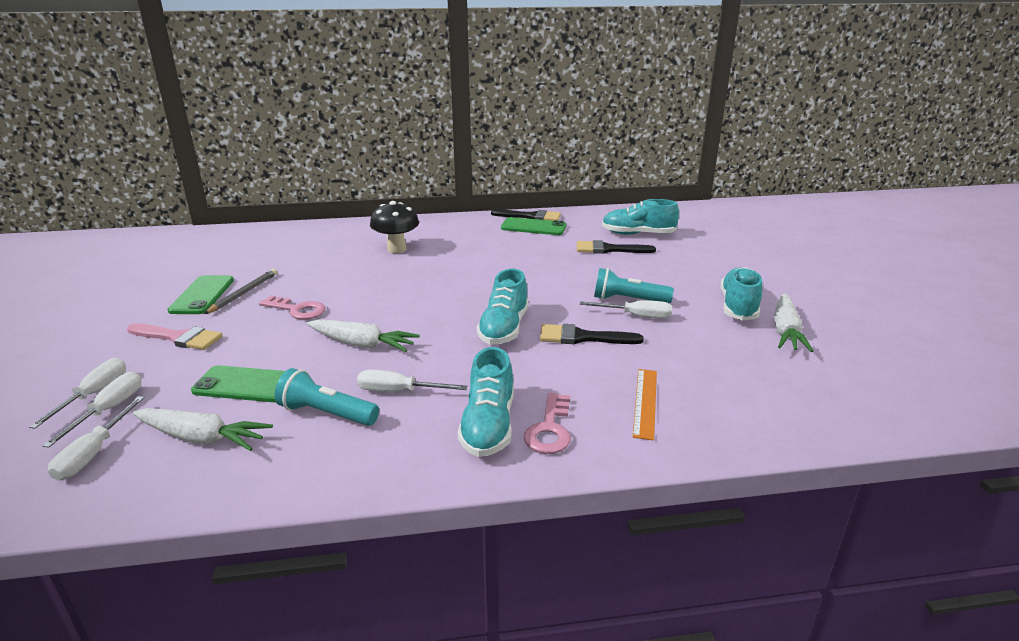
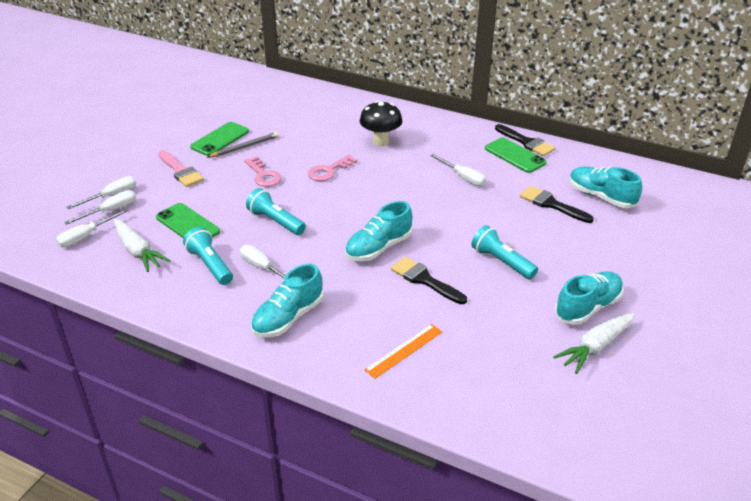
camera: 35 degrees right, 10 degrees up
white carrot [307,319,420,352] -> turquoise flashlight [246,188,306,235]
pink key [524,393,571,454] -> pink key moved to [308,155,357,181]
white screwdriver [580,300,672,319] -> white screwdriver moved to [430,154,486,186]

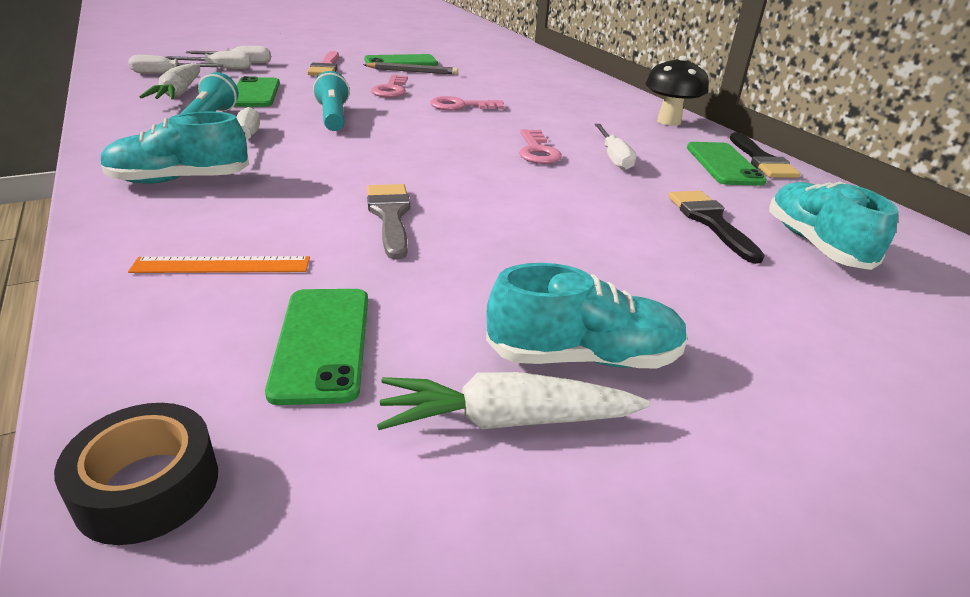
camera: 35 degrees right, 5 degrees down
turquoise shoe [345,201,412,261] -> none
black mushroom [360,101,402,146] -> black mushroom moved to [645,56,709,126]
black brush [391,256,467,304] -> grey brush [367,184,410,260]
turquoise flashlight [471,225,538,279] -> none
none -> black tape [54,403,218,545]
none -> green phone [265,289,368,405]
none -> pink key [519,129,562,164]

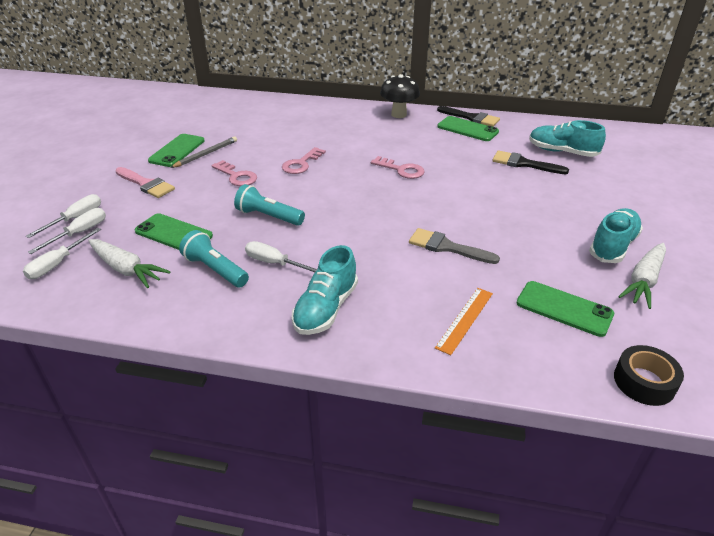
camera: 50 degrees left, 5 degrees up
white screwdriver [594,124,636,170] -> none

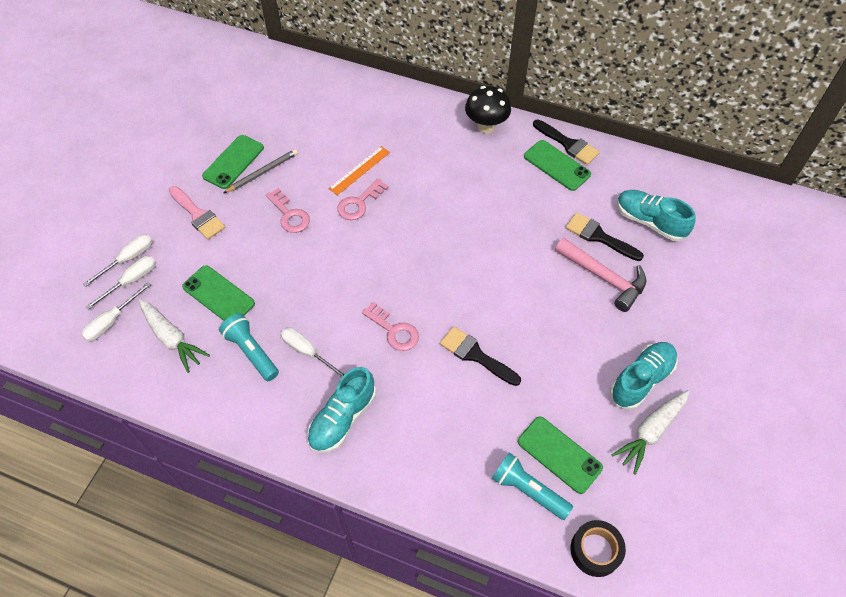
camera: 10 degrees right, 20 degrees up
turquoise flashlight [234,184,305,226] -> turquoise flashlight moved to [492,452,573,520]
pink key [371,156,425,179] -> pink key moved to [362,302,419,351]
grey brush [409,228,500,264] -> black brush [440,326,521,386]
orange ruler [435,288,493,355] -> orange ruler moved to [328,146,390,195]
none -> pink hammer [555,238,646,312]

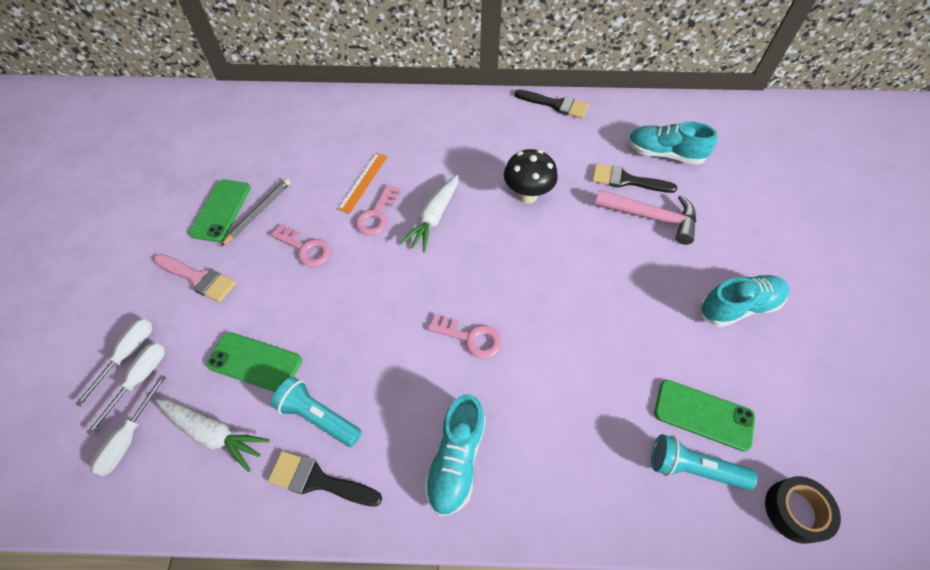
camera: 20 degrees left, 0 degrees up
white screwdriver [281,327,345,378] -> none
black brush [440,326,521,386] -> black brush moved to [268,451,382,507]
black mushroom [465,86,511,134] -> black mushroom moved to [504,149,558,204]
green phone [524,140,591,191] -> none
turquoise shoe [610,342,678,410] -> turquoise shoe turned 45 degrees clockwise [699,275,789,327]
white carrot [611,390,690,475] -> white carrot moved to [400,175,459,253]

